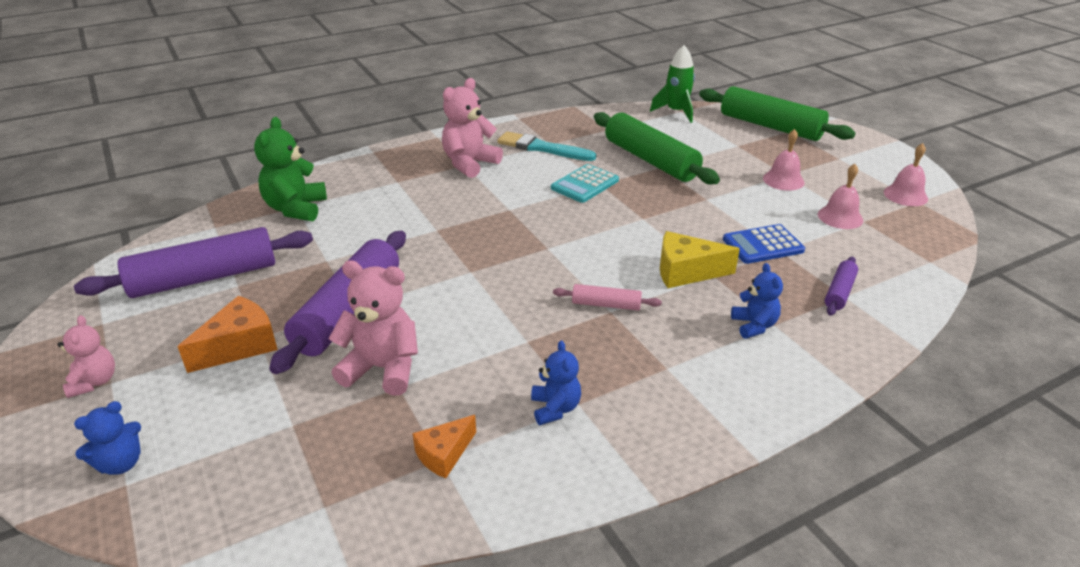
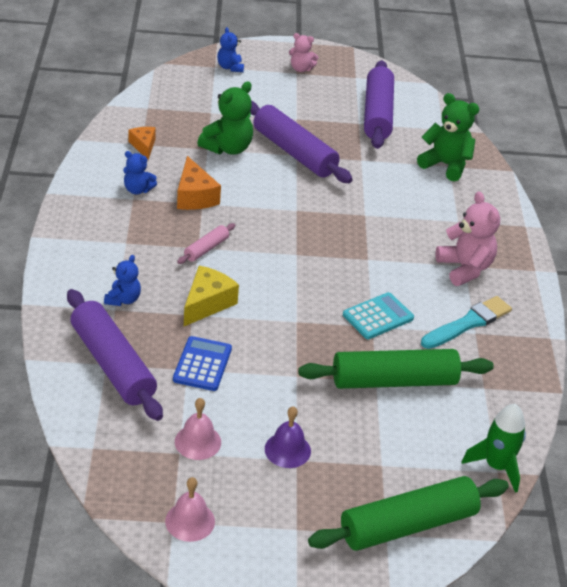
camera: 115 degrees right, 5 degrees up
orange cheese [177,296,278,373] -> orange cheese moved to [177,156,221,210]
pink teddy bear [328,260,418,396] -> green teddy bear [197,81,253,155]
turquoise calculator [551,164,619,203] -> turquoise calculator turned 75 degrees clockwise [343,292,414,339]
blue teddy bear [731,263,783,339] -> blue teddy bear turned 90 degrees counterclockwise [104,255,141,306]
pink bell [763,129,805,191] -> purple bell [265,406,311,468]
purple rolling pin [825,257,858,316] -> purple rolling pin [67,289,163,421], size x2.13

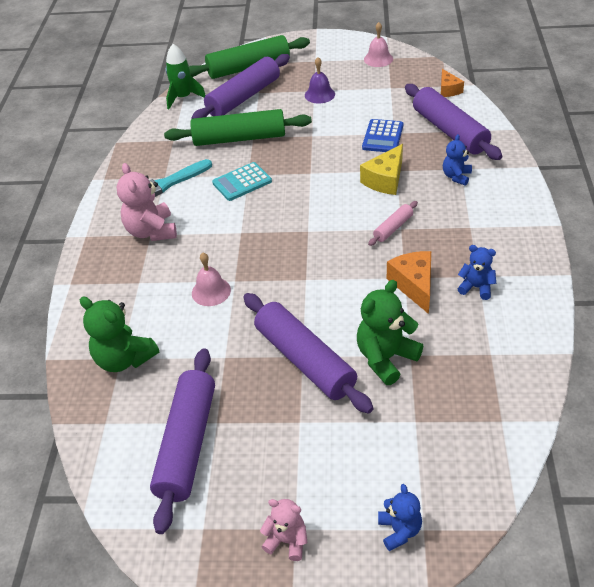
camera: 170 degrees left, 5 degrees up
orange cheese [128,127,156,160] -> orange cheese moved to [441,69,464,97]
pink bell [175,398,221,460] -> pink bell moved to [192,253,231,306]
none -> purple rolling pin [191,54,290,119]

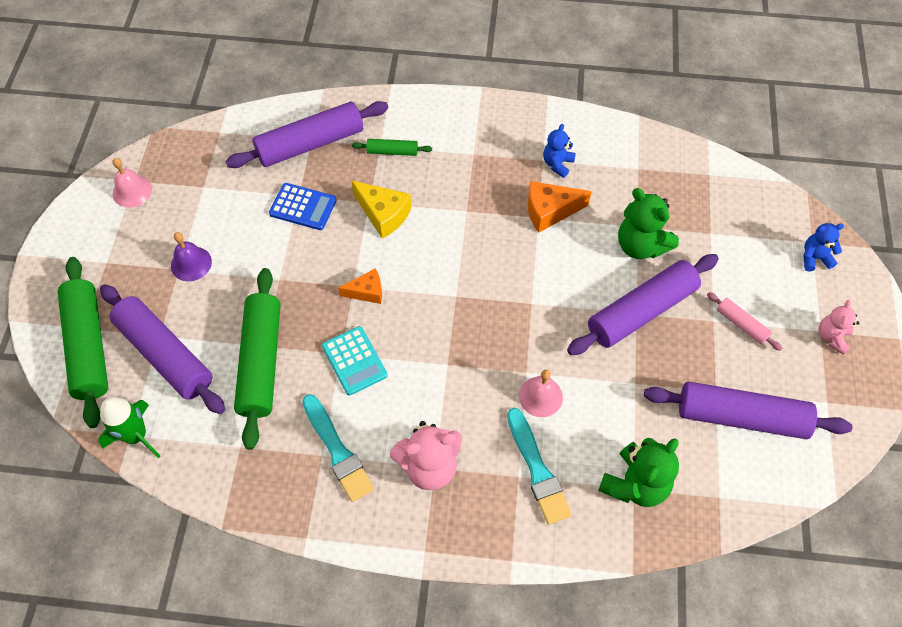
camera: 90 degrees left, 15 degrees up
pink rolling pin [368,201,418,246] -> pink rolling pin moved to [707,292,782,351]
orange cheese [441,69,464,97] -> orange cheese moved to [338,268,382,304]
blue teddy bear [443,134,472,186] -> green rolling pin [352,139,432,156]
none -> turquoise brush [507,408,572,525]

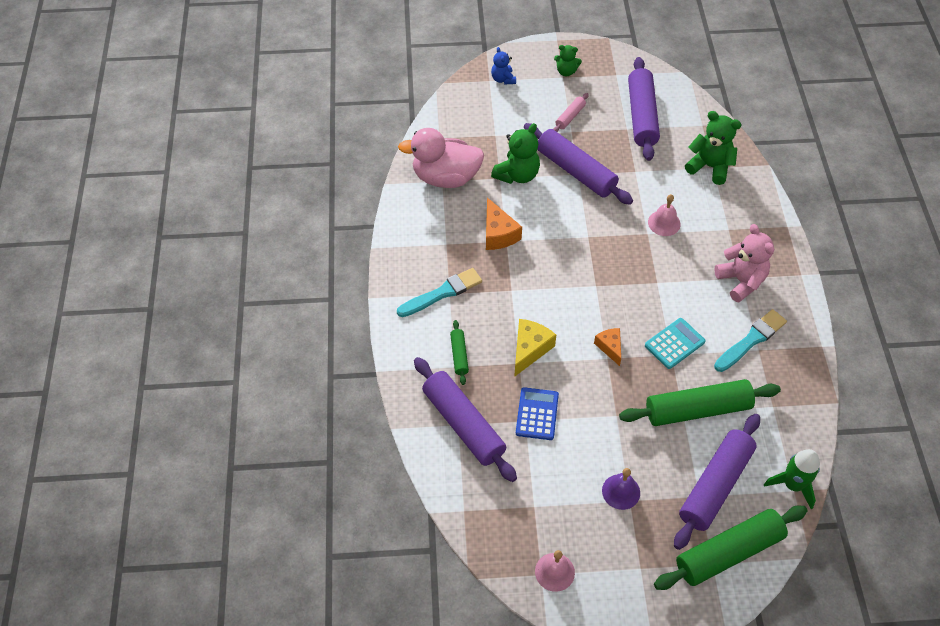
camera: 100 degrees left, 5 degrees down
turquoise brush [507,408,572,525] -> turquoise brush moved to [397,268,482,317]
blue teddy bear [543,124,576,178] -> none
pink teddy bear [819,300,859,355] -> green teddy bear [554,45,582,76]
none -> pink duck [398,128,484,188]

